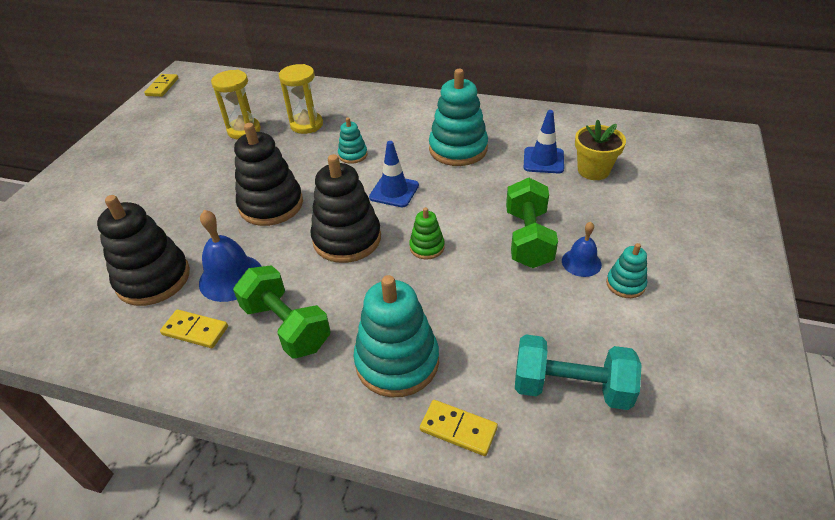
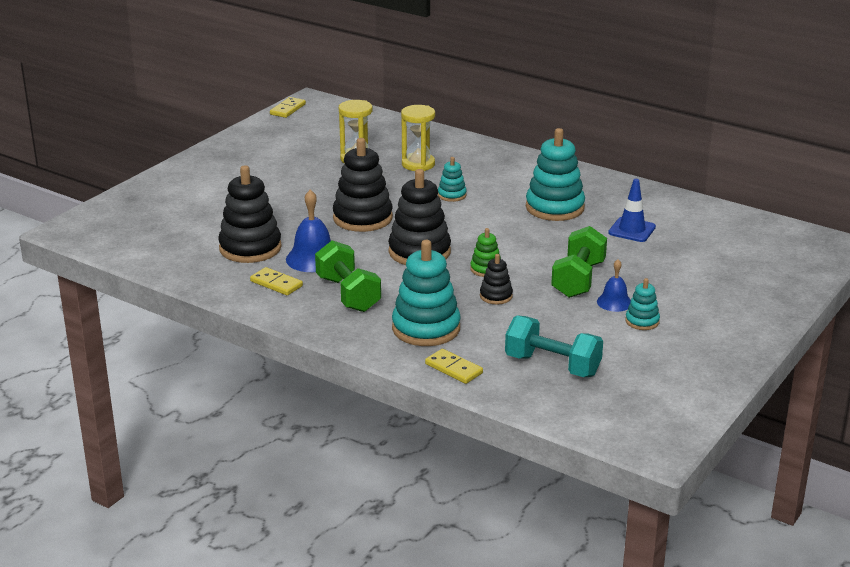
camera: 15 degrees right, 15 degrees down
blue traffic cone [369,141,419,207] -> none
yellow flower pot [575,119,626,180] -> none
none -> black stacking toy [480,254,513,304]

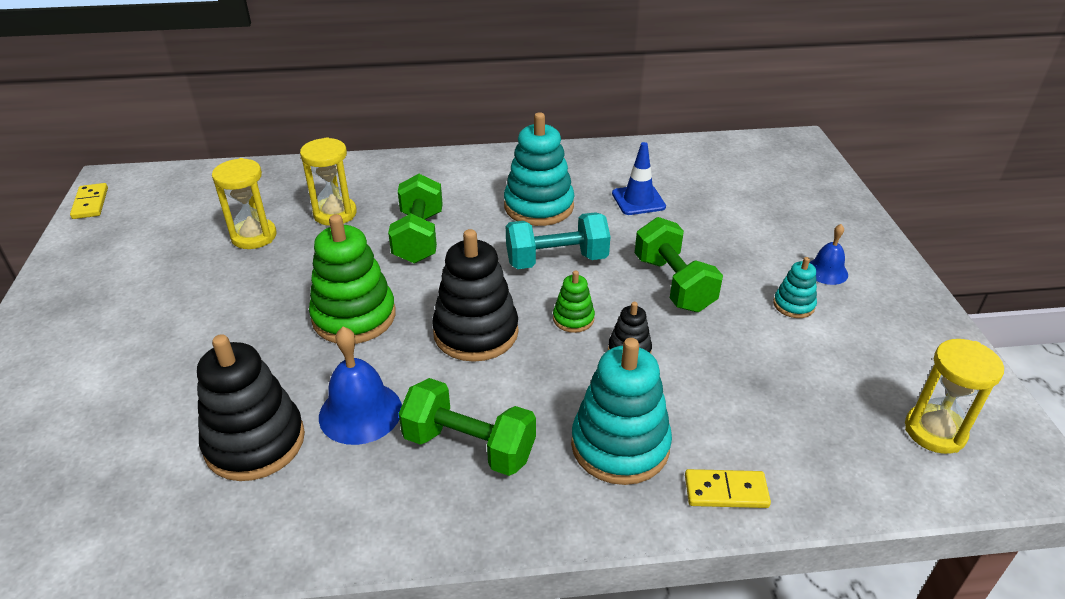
camera: 40 degrees left, 10 degrees up
yellow domino [250,267,303,295] -> none
black stacking toy [333,138,393,232] -> green stacking toy [309,214,396,344]
turquoise stacking toy [438,157,467,202] -> green dumbbell [388,174,443,264]
turquoise dumbbell [505,315,603,377] -> turquoise dumbbell moved to [506,212,610,269]
blue bell [597,259,631,312] -> blue bell moved to [809,224,848,285]
none -> yellow hourglass [905,339,1004,454]

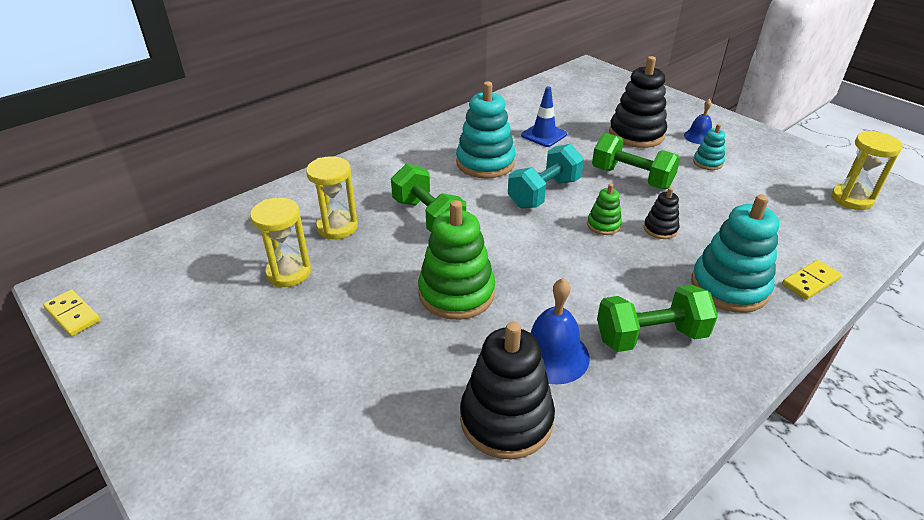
camera: 35 degrees left, 0 degrees up
black stacking toy [432,229,519,362] -> black stacking toy moved to [609,56,667,148]

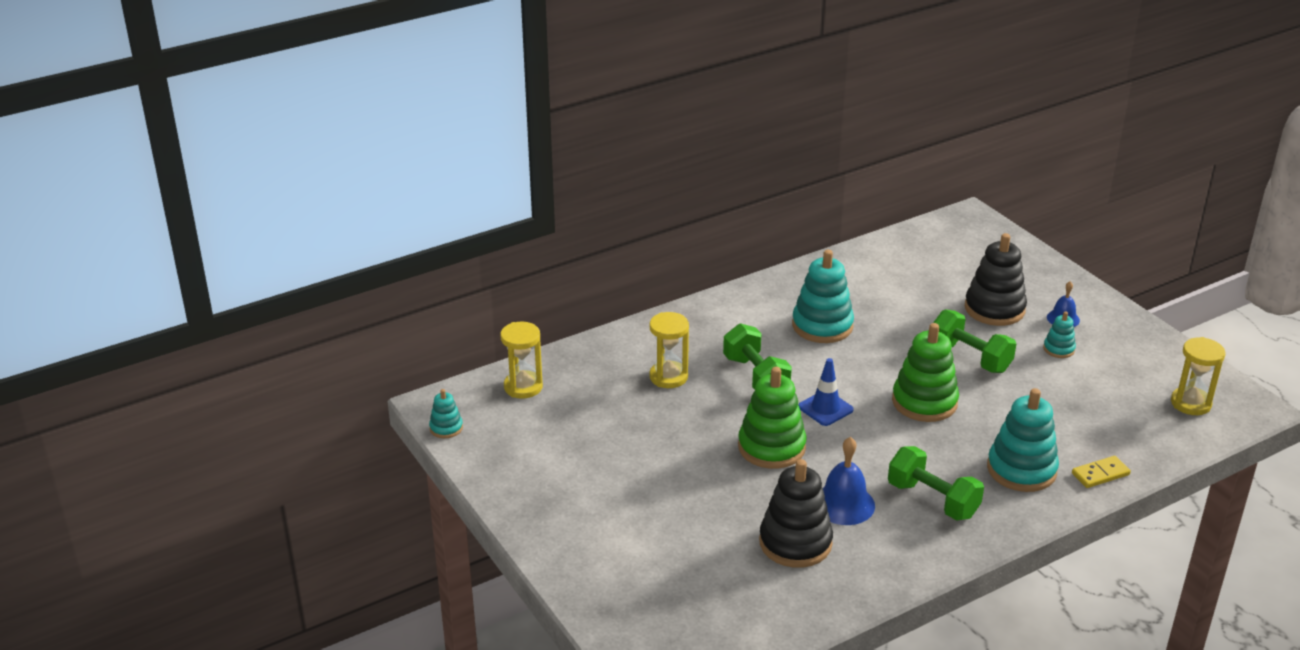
camera: 10 degrees right, 5 degrees down
yellow domino [43,289,101,336] -> turquoise stacking toy [429,389,463,438]
yellow hourglass [250,198,311,287] -> yellow hourglass moved to [500,322,543,399]
turquoise dumbbell [508,144,584,209] -> none
blue traffic cone [521,86,567,147] -> blue traffic cone moved to [798,358,854,426]
green stacking toy [587,184,622,235] -> green stacking toy [892,323,959,422], size x2.00
green dumbbell [597,285,718,352] -> green dumbbell turned 45 degrees clockwise [888,446,984,520]
black stacking toy [644,187,680,239] -> none

